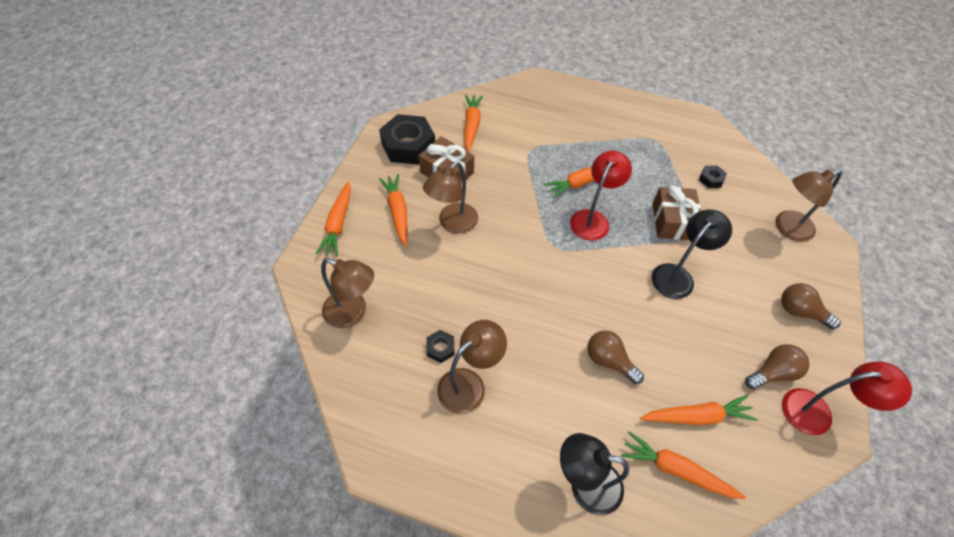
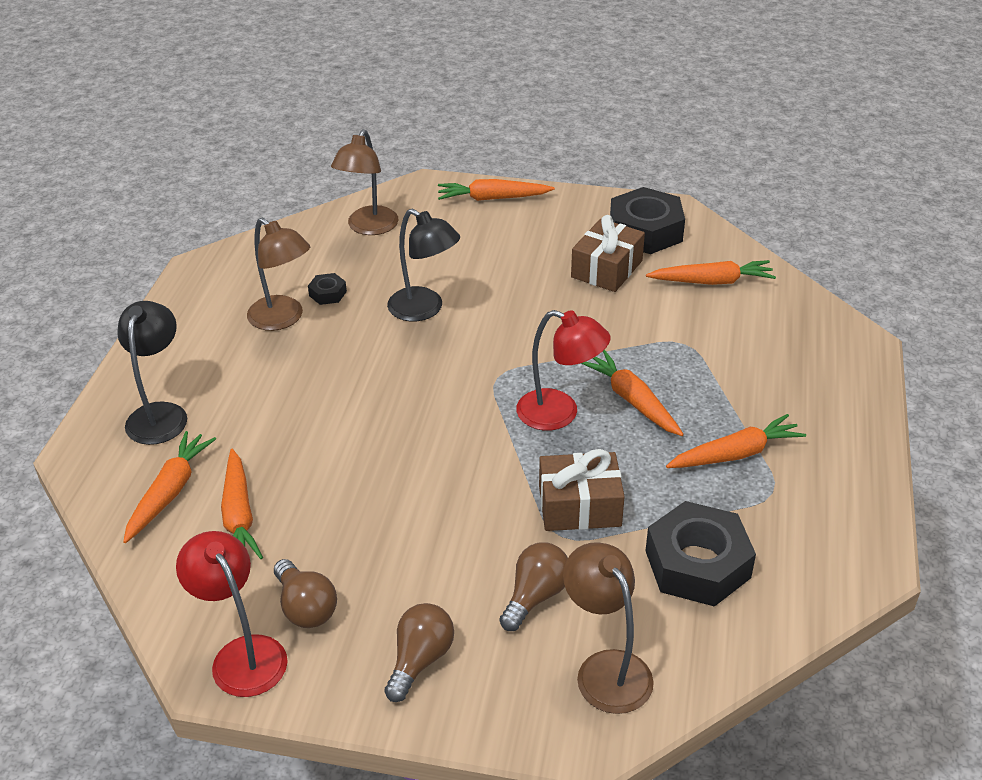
camera: 85 degrees right, 15 degrees down
orange carrot [379,174,408,247] -> orange carrot moved to [666,414,806,468]
brown lamp [423,161,478,234] -> none
brown light bulb [587,330,644,384] -> brown light bulb moved to [499,542,568,631]
black lamp [652,210,732,299] -> black lamp moved to [387,209,460,321]
black nut [699,165,727,188] -> black nut [646,501,756,607], size x2.23
red lamp [782,362,912,435] -> red lamp turned 150 degrees clockwise [176,531,288,697]

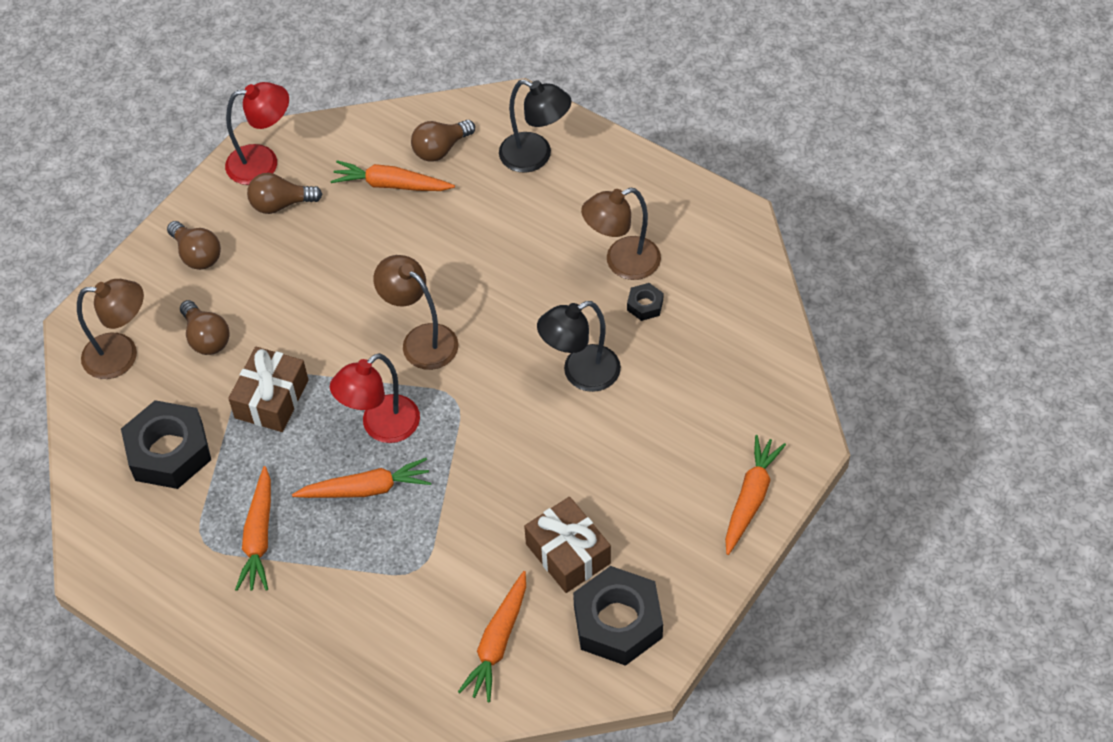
camera: 115 degrees right, 15 degrees up
orange carrot [123,431,216,543] -> brown light bulb [411,120,475,162]
brown lamp [331,129,398,235] -> brown lamp moved to [373,255,459,370]

